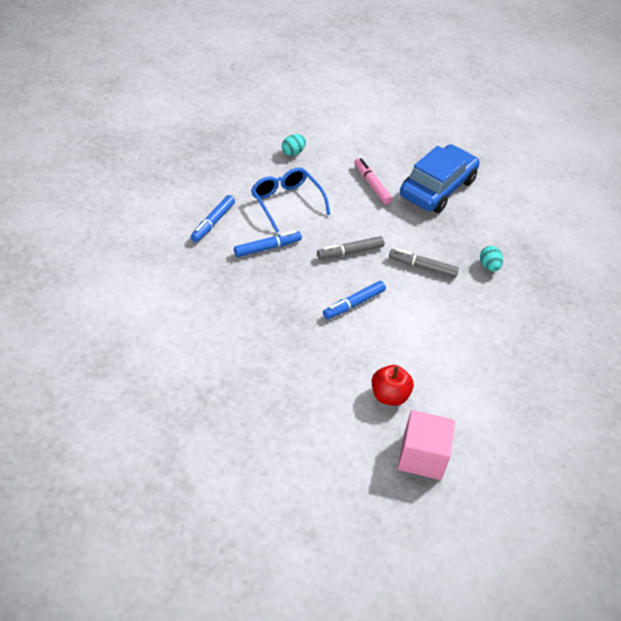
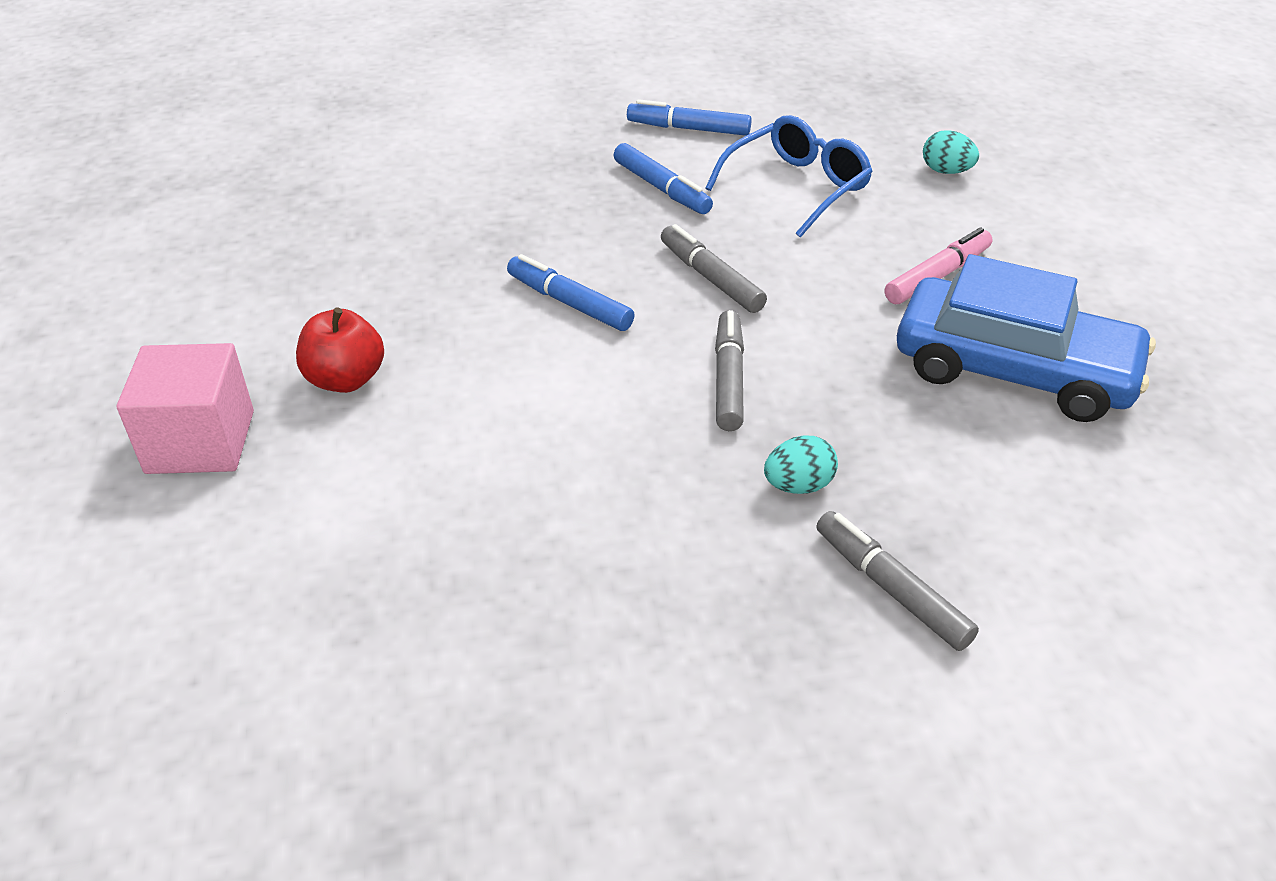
camera: 80 degrees right, 5 degrees down
none -> grey marker [816,511,979,651]

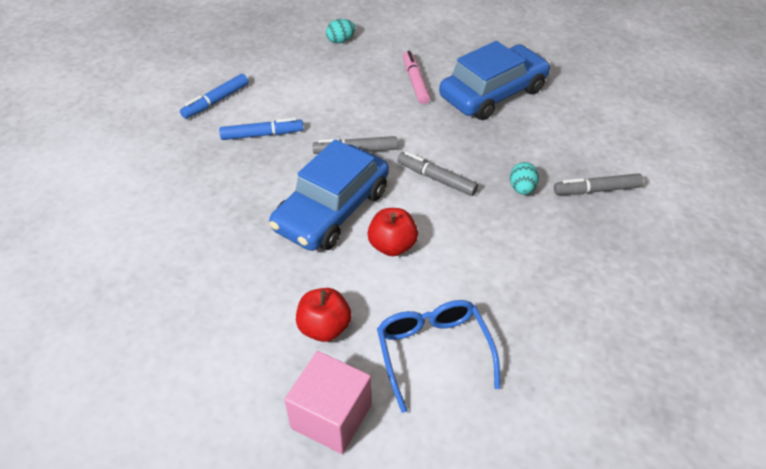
camera: 60 degrees left, 5 degrees up
blue marker [507,254,634,331] -> blue car [269,139,389,251]
blue glasses [705,115,873,238] -> blue glasses moved to [377,300,500,413]
none -> red apple [368,208,418,256]

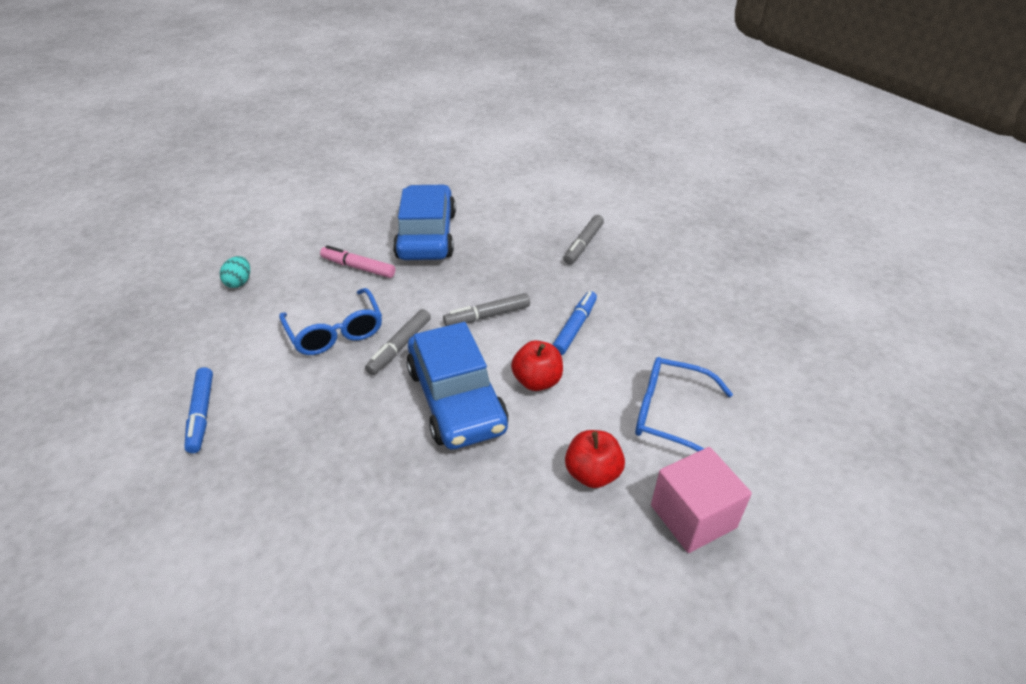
camera: 55 degrees left, 5 degrees down
blue marker [219,118,303,140] -> blue marker moved to [553,291,597,355]
turquoise egg [510,162,539,195] -> none
none -> blue glasses [279,288,382,355]

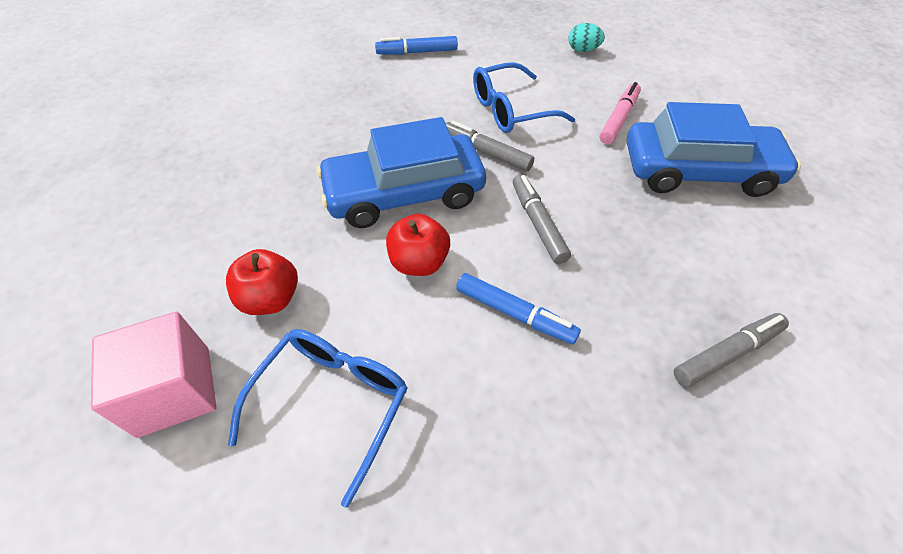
camera: 95 degrees right, 10 degrees up
grey marker [564,215,604,264] -> grey marker turned 120 degrees clockwise [674,313,789,387]

